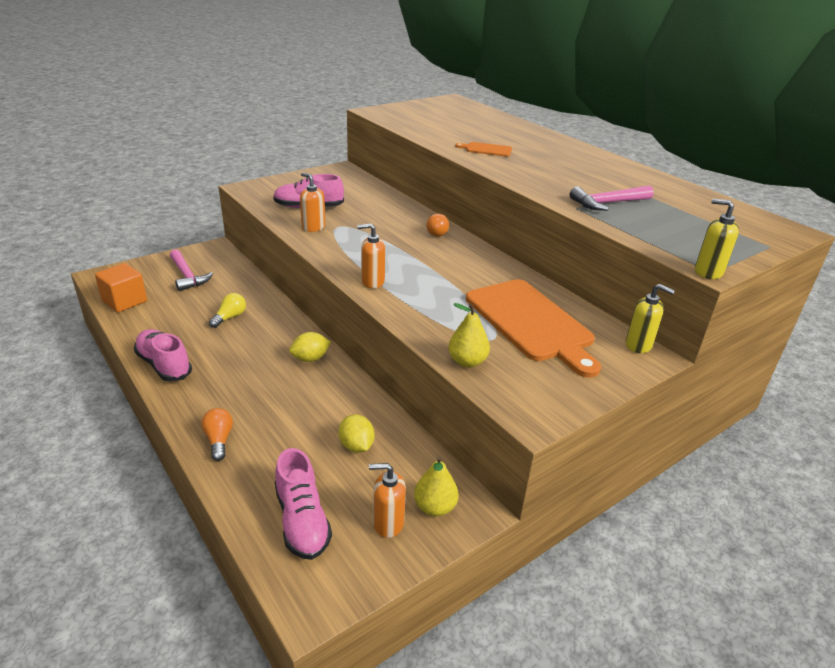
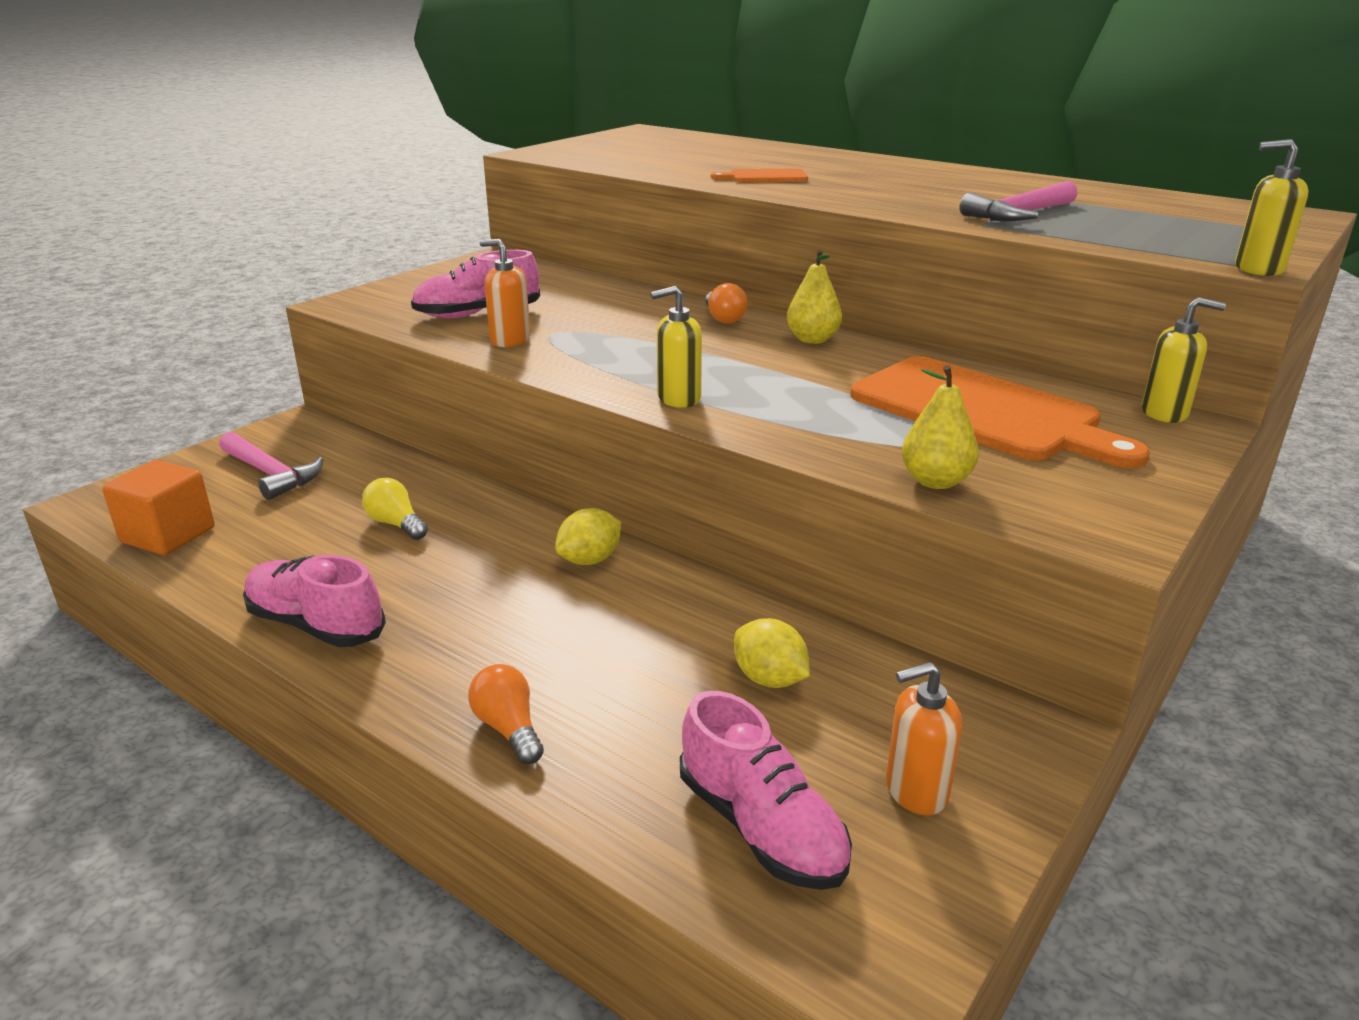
camera: 15 degrees left, 5 degrees down
yellow light bulb [209,293,246,328] -> yellow light bulb turned 60 degrees counterclockwise [362,478,428,540]
orange soap dispenser [357,223,385,288] -> yellow soap dispenser [651,286,702,408]
yellow pear [414,456,459,516] -> yellow pear moved to [787,249,842,344]

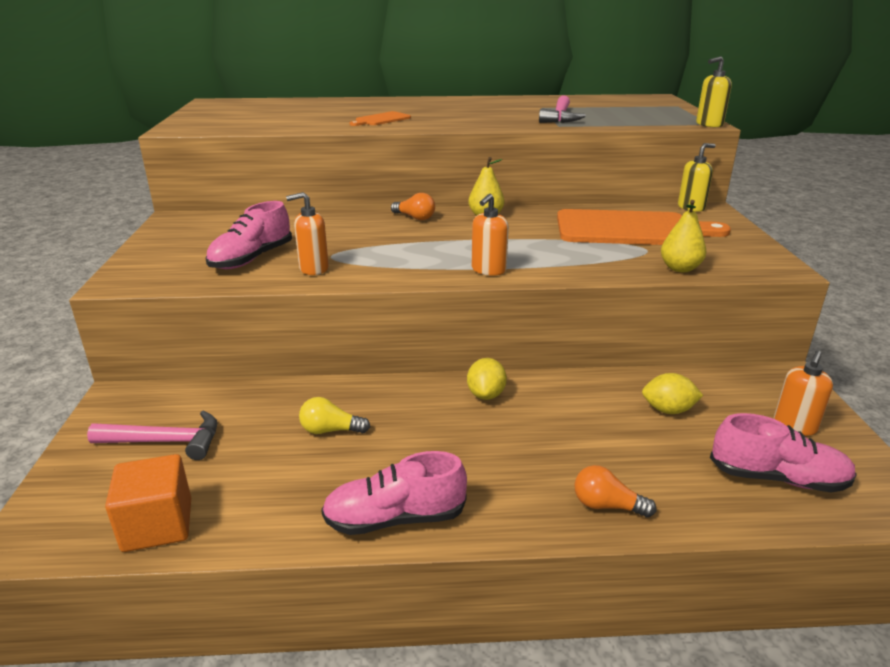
camera: 40 degrees left, 0 degrees up
yellow soap dispenser [651,286,702,408] -> orange soap dispenser [472,194,509,276]

